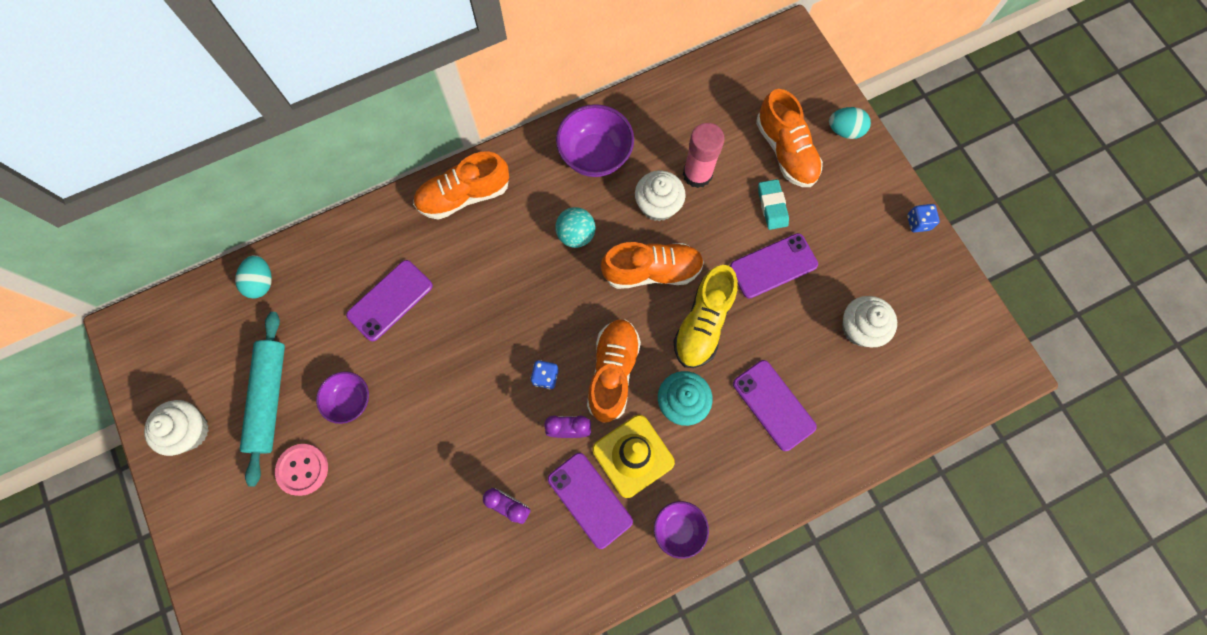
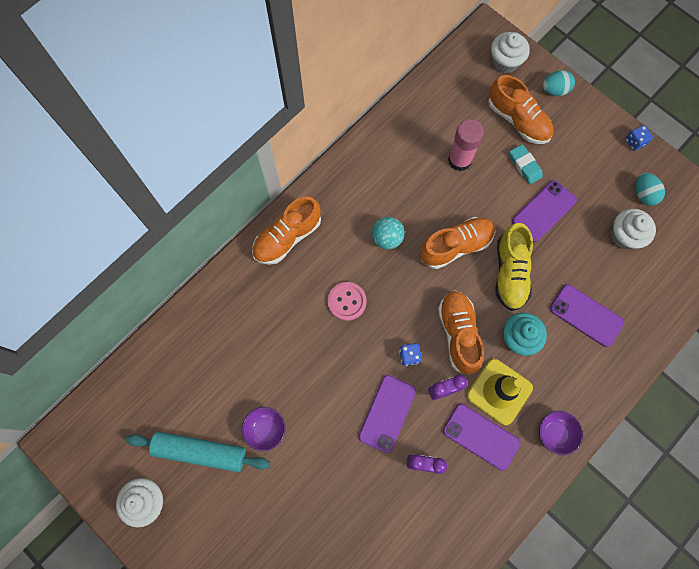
camera: 20 degrees left, 0 degrees up
turquoise egg [235,255,272,298] -> turquoise egg moved to [636,173,665,206]
turquoise rolling pin [240,312,285,486] -> turquoise rolling pin turned 60 degrees counterclockwise [126,432,270,472]
pink button [275,444,328,496] -> pink button moved to [328,282,367,321]
purple phone [346,260,433,341] -> purple phone moved to [358,375,416,453]
purple bowl [556,104,634,177] -> none
white cupcake [635,171,686,221] -> white cupcake moved to [491,32,530,73]

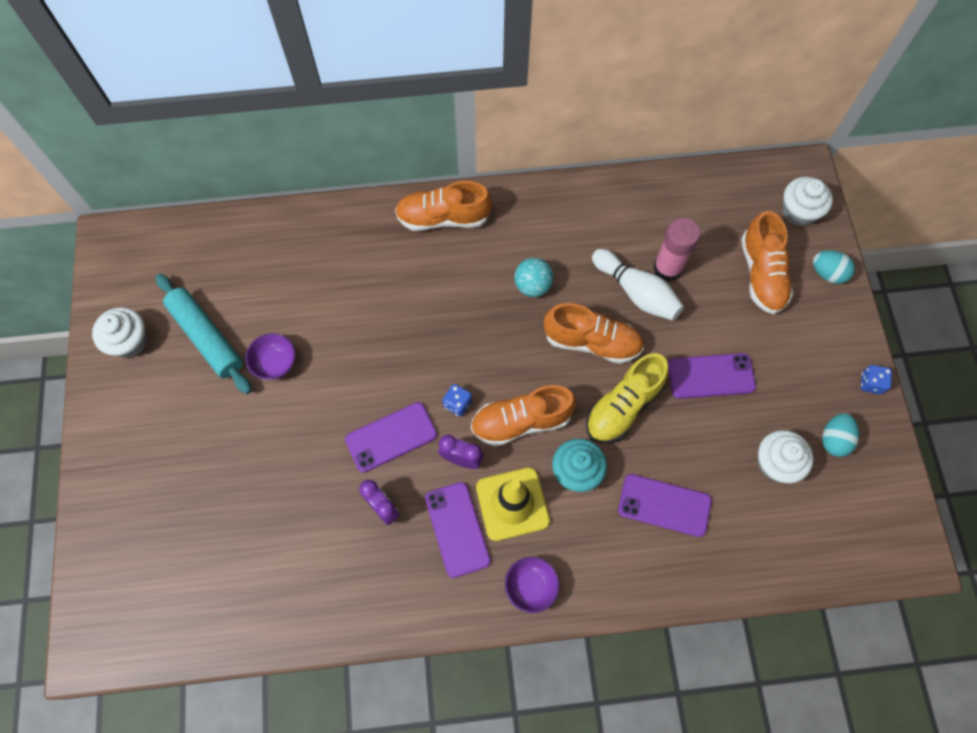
camera: 40 degrees right, 5 degrees down
pink button [328,282,367,321] -> none
orange shoe [438,290,484,375] -> orange shoe turned 135 degrees counterclockwise [471,385,576,446]
turquoise eraser [509,144,543,184] -> none
purple phone [550,284,624,347] -> purple phone turned 60 degrees counterclockwise [618,474,712,537]
none -> white bowling pin [592,249,684,321]

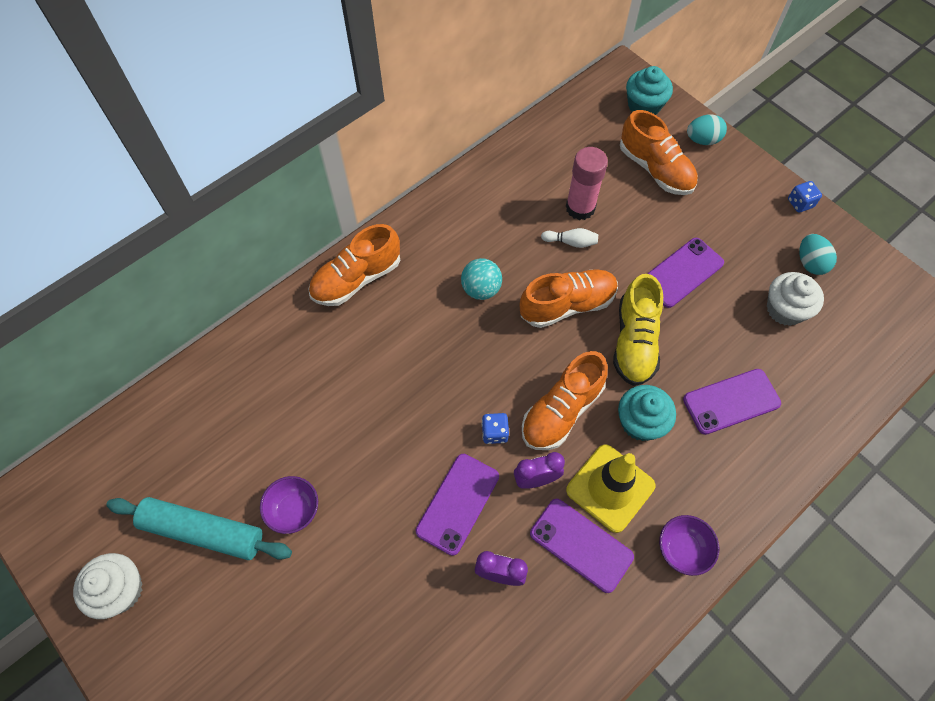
camera: 35 degrees left, 5 degrees down
white bowling pin [592,249,684,321] -> white bowling pin [541,228,598,248], size x0.52
white cupcake [783,177,833,226] -> turquoise cupcake [626,66,673,115]

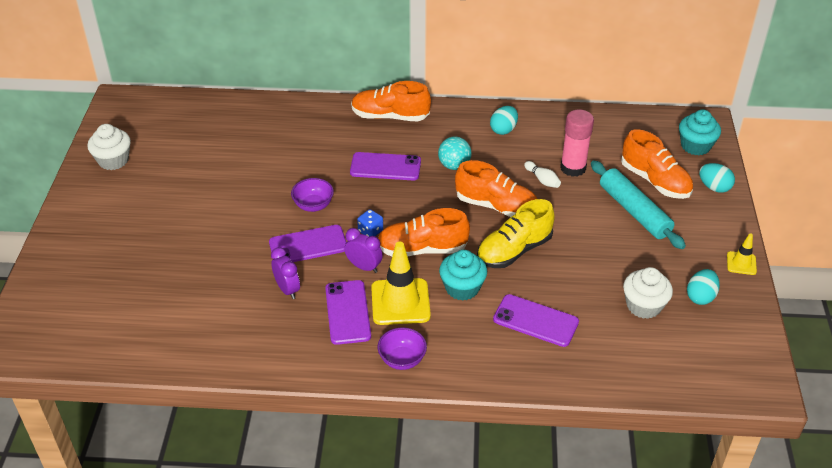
camera: 45 degrees right, 20 degrees down
turquoise rolling pin [106,497,292,560] -> turquoise rolling pin moved to [591,161,686,249]
purple bowl [260,476,318,534] -> purple bowl moved to [291,178,334,212]
orange shoe [620,110,698,195] -> orange shoe turned 45 degrees counterclockwise [621,129,693,199]
purple phone [647,238,724,308] -> purple phone moved to [350,152,421,180]
blue dice [788,181,822,212] -> yellow traffic cone [727,233,757,275]
none -> turquoise egg [490,106,518,135]

